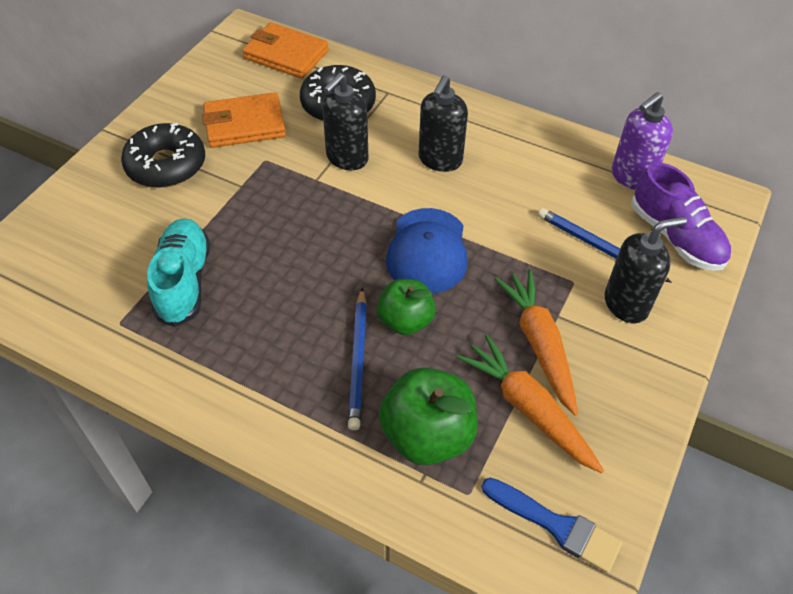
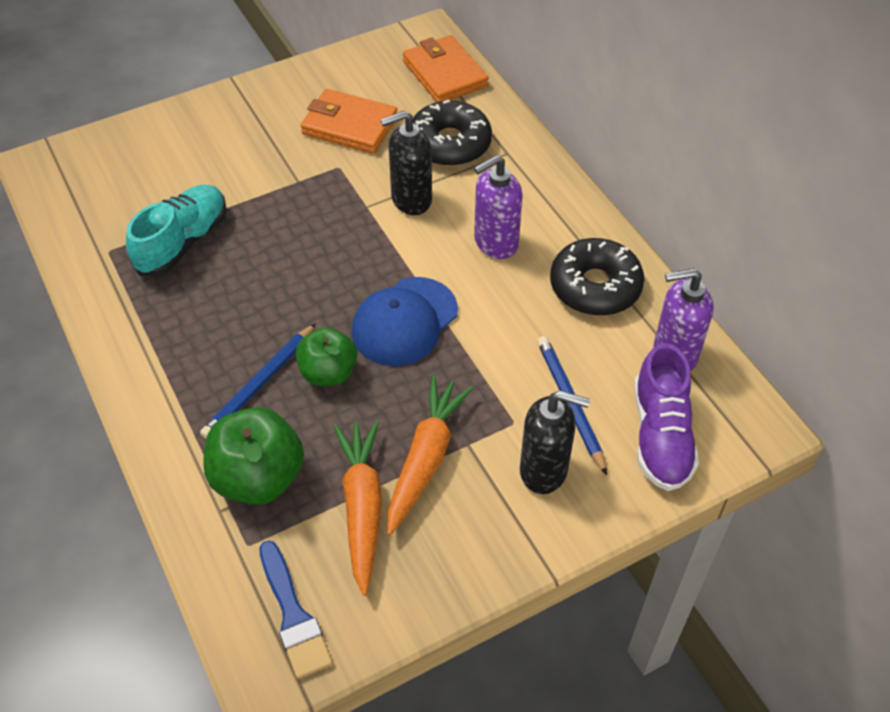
camera: 35 degrees right, 0 degrees up
black donut [121,123,205,188] -> black donut moved to [550,238,644,316]
black soap dispenser [419,75,468,172] -> purple soap dispenser [474,155,523,259]

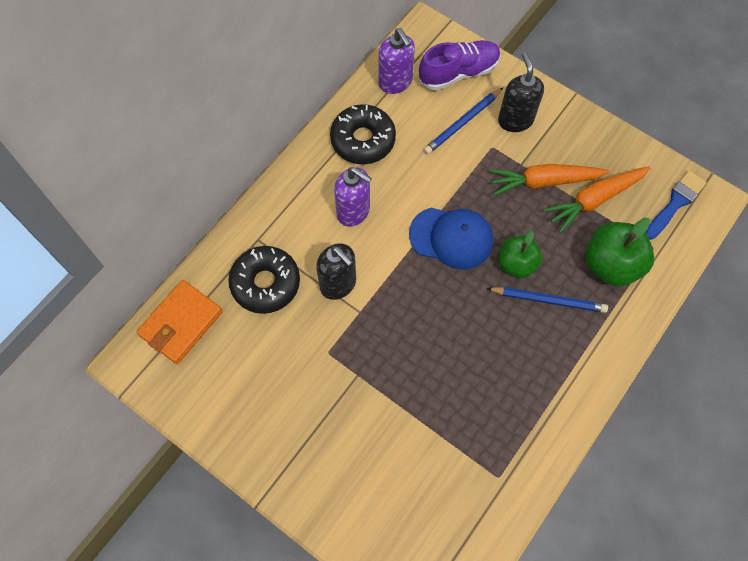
camera: 115 degrees left, 15 degrees up
turquoise shoe [126,184,226,276] -> none
orange wallet [301,89,397,154] -> none

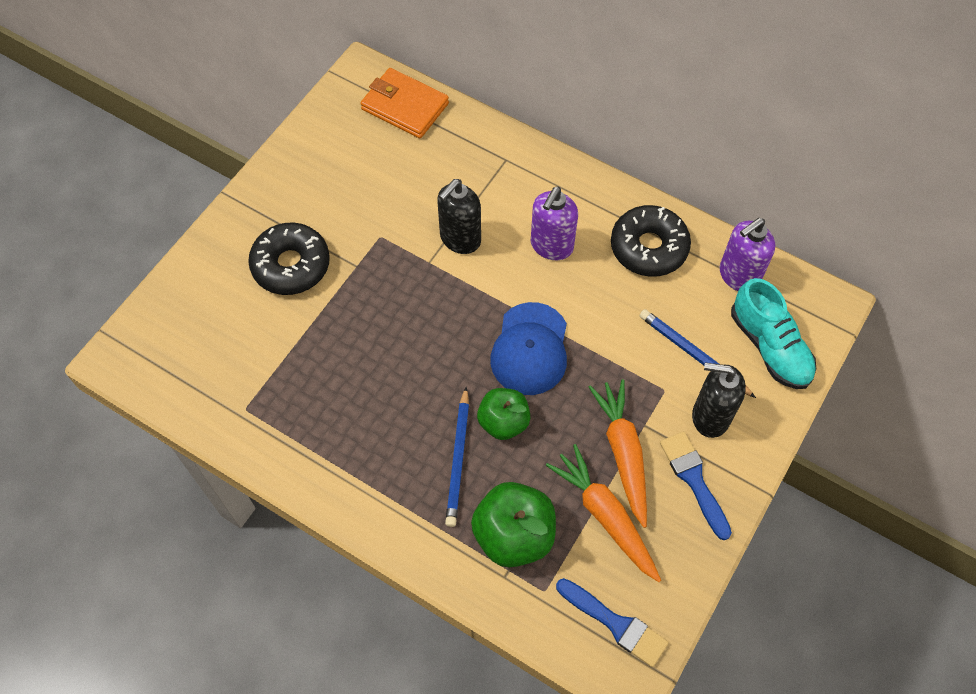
camera: 85 degrees right, 5 degrees down
black donut [228,246,300,314] -> black donut moved to [248,223,330,295]
purple shoe [419,40,501,90] -> turquoise shoe [731,278,816,389]
black soap dispenser [498,52,544,132] -> black soap dispenser turned 150 degrees counterclockwise [692,363,746,438]
none -> blue brush [660,431,732,540]

